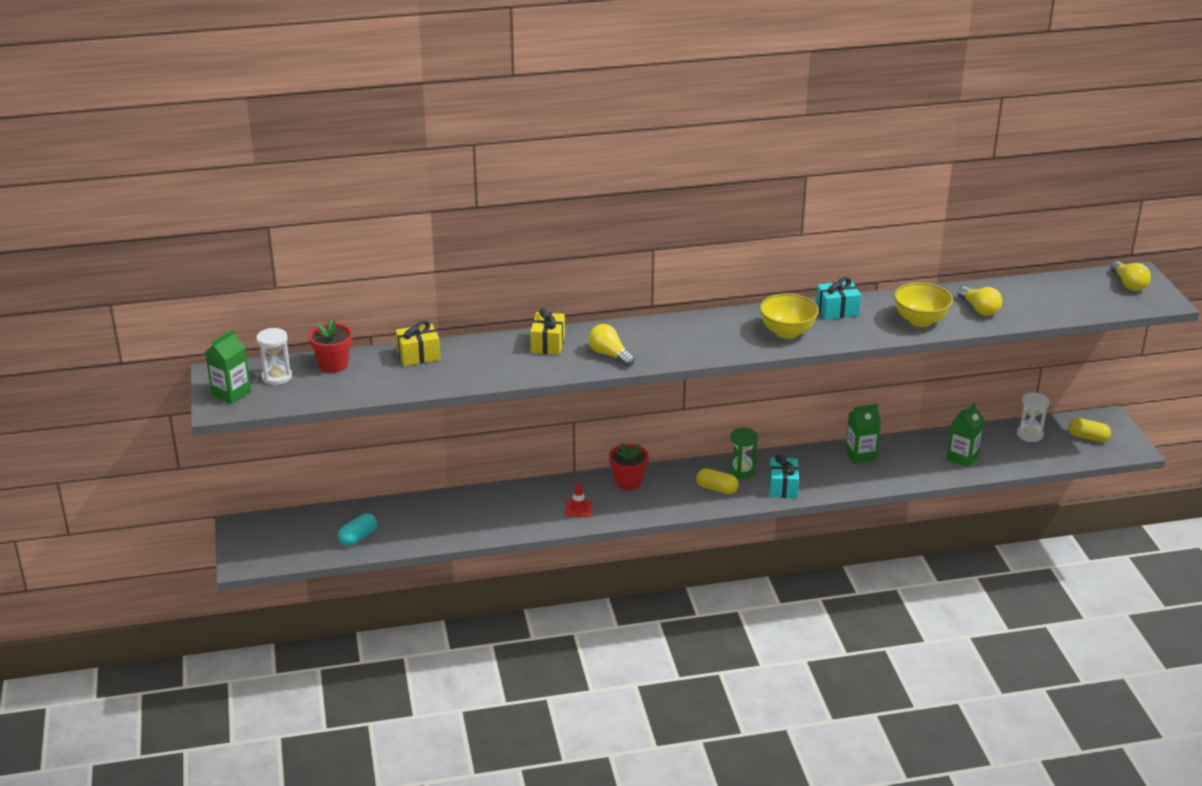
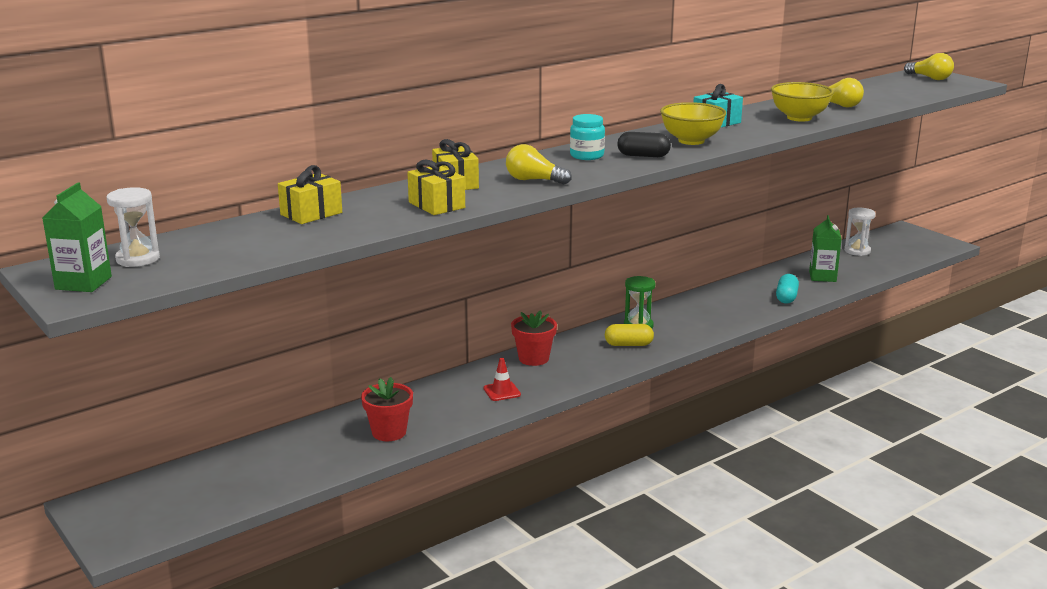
camera: 25 degrees left, 10 degrees down
red flower pot [309,319,352,373] -> red flower pot moved to [361,377,413,441]
turquoise capsule [338,513,377,546] -> turquoise capsule moved to [776,274,799,304]
turquoise gift [769,455,799,498] -> none
green carton [845,404,881,464] -> none
yellow capsule [1068,418,1111,442] -> none
none -> yellow gift [407,160,465,215]
none -> turquoise jar [570,114,605,160]
none -> black capsule [617,132,671,157]

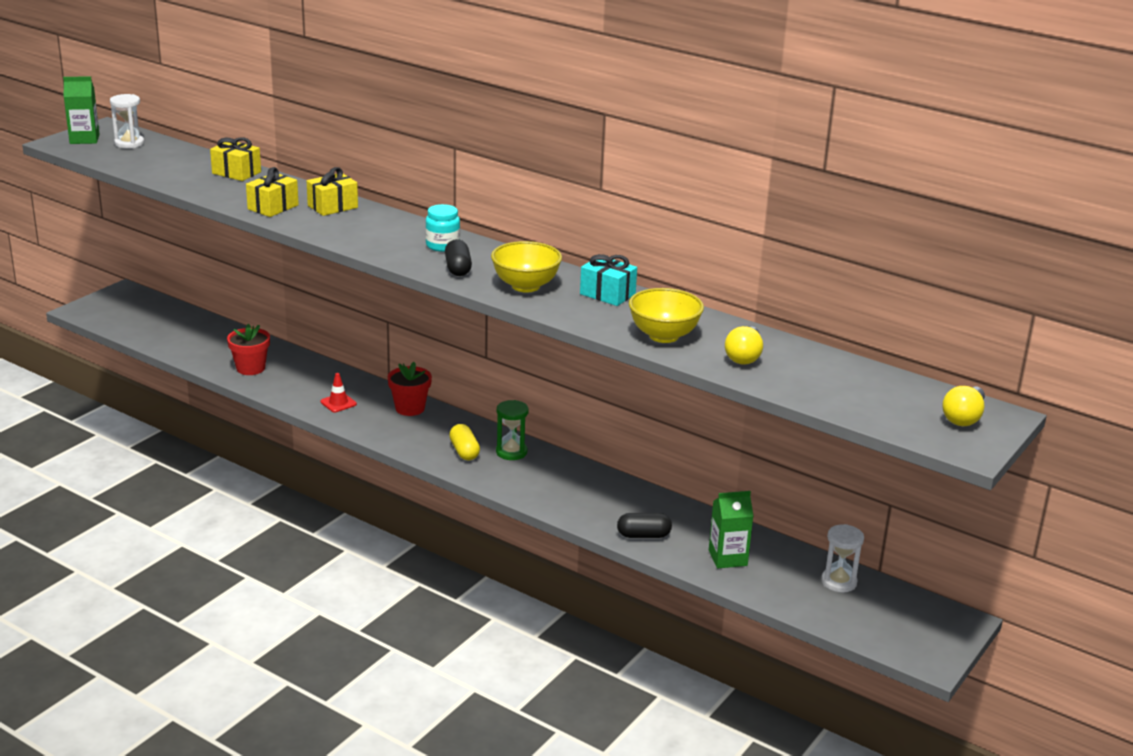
camera: 70 degrees right, 5 degrees up
yellow light bulb [506,144,572,185] -> none
turquoise capsule [776,274,799,304] -> black capsule [617,513,672,538]

